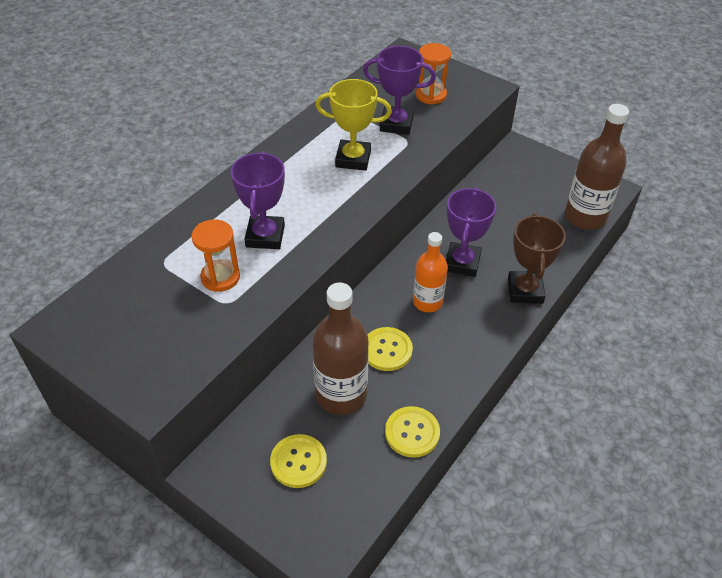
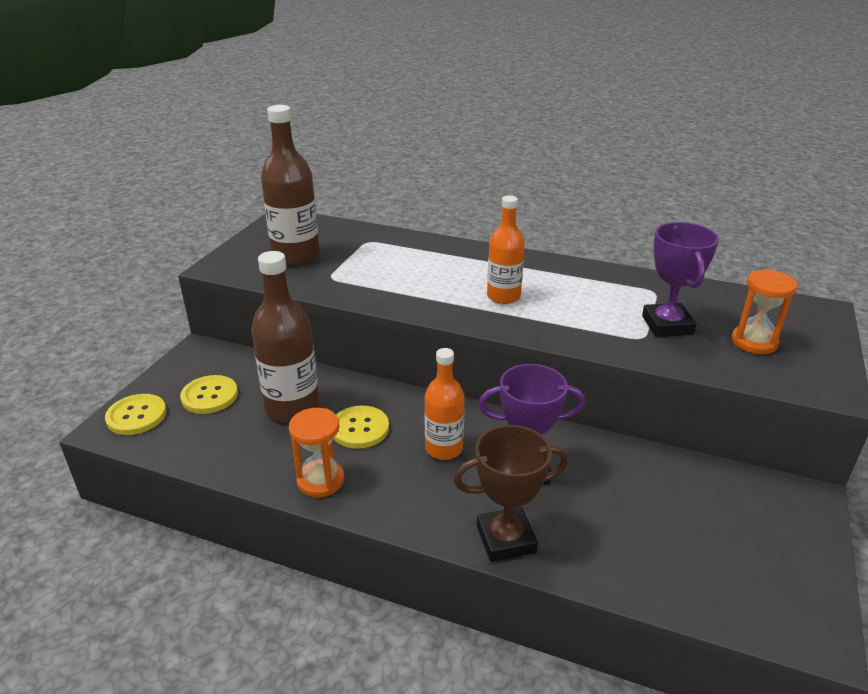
camera: 75 degrees right, 15 degrees down
orange hourglass [192,219,240,292] -> orange hourglass moved to [289,408,344,498]
purple trophy [230,152,285,249] -> none
yellow trophy [315,79,392,171] -> none
yellow button [385,406,440,458] -> yellow button moved to [105,394,167,435]
brown bottle [565,104,629,230] -> brown bottle moved to [261,105,320,266]
none -> orange bottle [487,196,525,304]

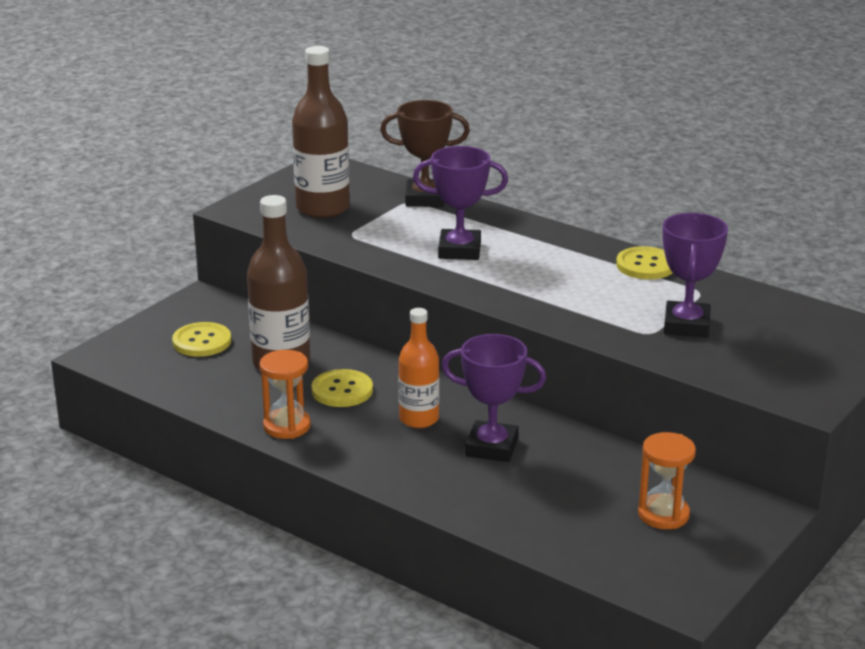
camera: 15 degrees right, 5 degrees down
yellow button [105,394,167,435] -> yellow button moved to [616,246,673,279]
brown trophy [453,425,568,562] -> brown trophy moved to [380,100,470,207]
orange bottle [487,196,525,304] -> none
orange hourglass [731,270,798,354] -> orange hourglass moved to [638,432,696,529]
none -> purple trophy [413,146,508,260]

